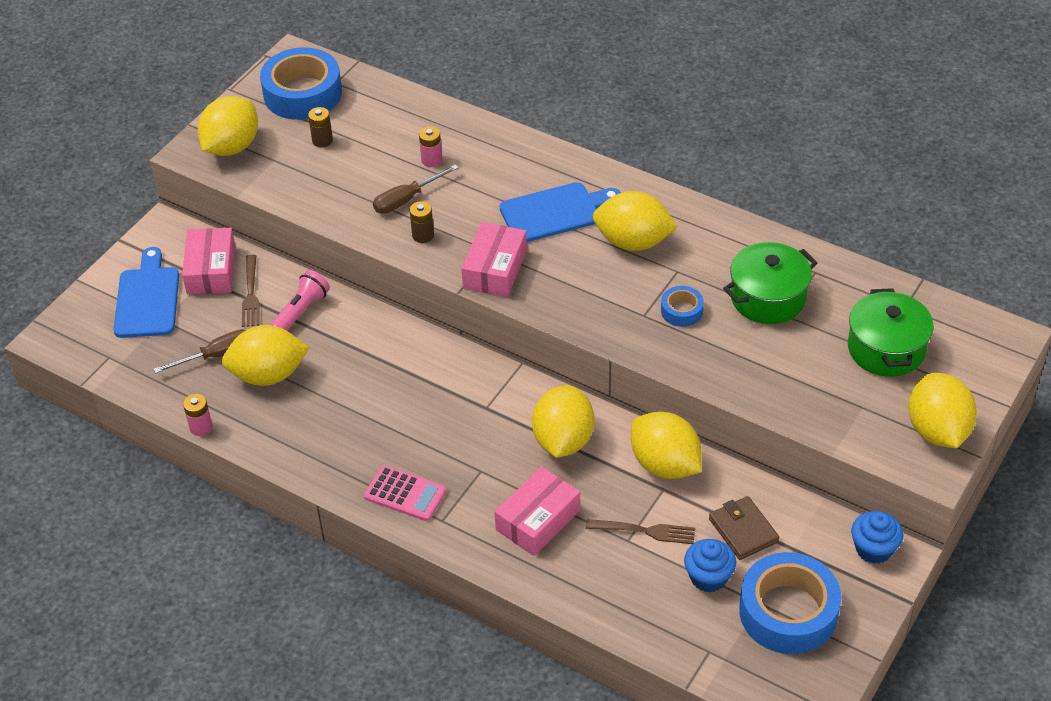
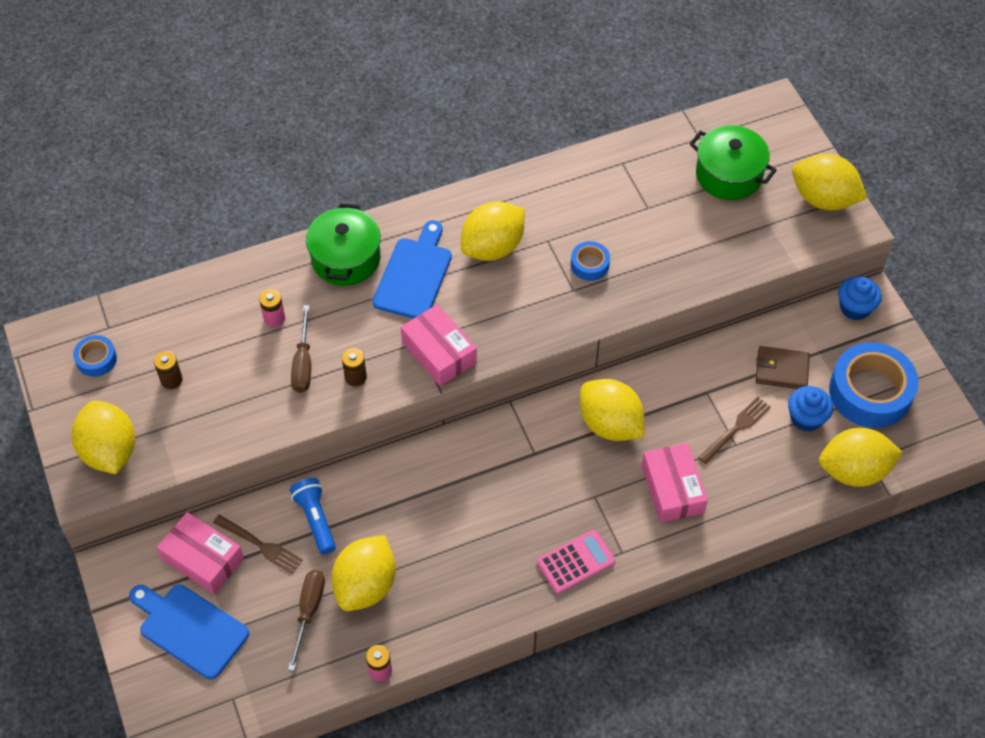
camera: 55 degrees left, 10 degrees up
blue tape [260,47,342,120] -> blue tape [73,335,117,377], size x0.48
pink flashlight [270,270,330,331] -> blue flashlight [290,478,336,554]
yellow lemon [631,412,702,479] -> yellow lemon moved to [819,428,903,487]
green pot [723,242,817,324] -> green pot moved to [306,203,381,286]

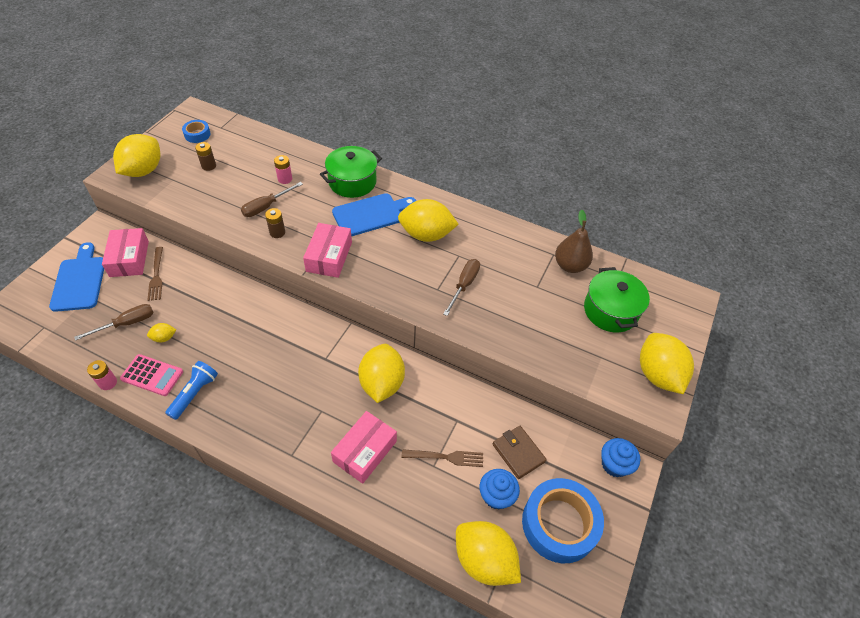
camera: 45 degrees right, 5 degrees down
blue flashlight [290,478,336,554] -> blue flashlight moved to [165,361,218,420]
yellow lemon [331,535,396,611] -> yellow lemon [147,323,176,342], size x0.44
pink calculator [537,530,615,594] -> pink calculator moved to [120,354,183,396]
blue tape [571,241,610,281] -> brown screwdriver [443,259,480,316]
none -> brown pear [555,210,593,273]

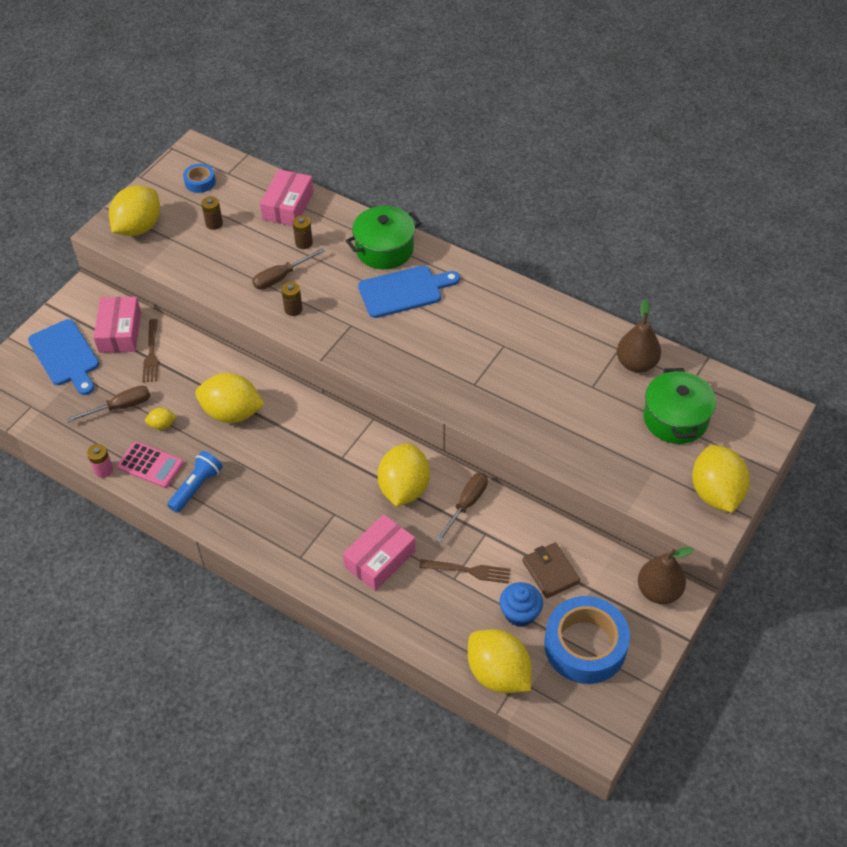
camera: 10 degrees right, 0 degrees up
blue cutting board [49,242,104,312] -> blue cutting board turned 150 degrees clockwise [28,319,99,395]
pink battery [274,155,292,184] -> brown battery [293,216,313,249]
pink box [303,223,352,278] -> pink box moved to [260,169,314,226]
yellow lemon [398,199,459,242] -> yellow lemon moved to [195,373,265,423]
brown screwdriver [443,259,480,316] -> brown screwdriver moved to [436,473,488,543]
blue cupcake [601,438,640,477] -> brown pear [638,547,694,604]

